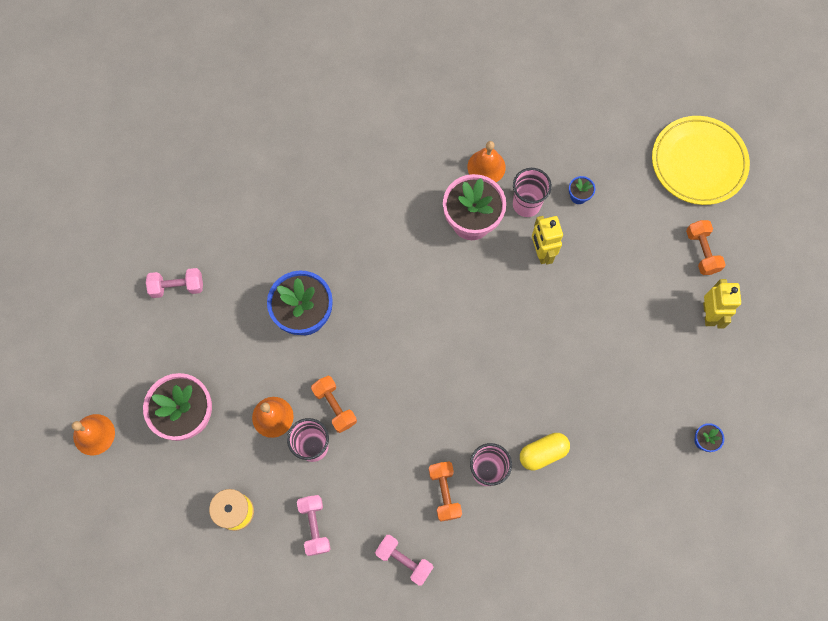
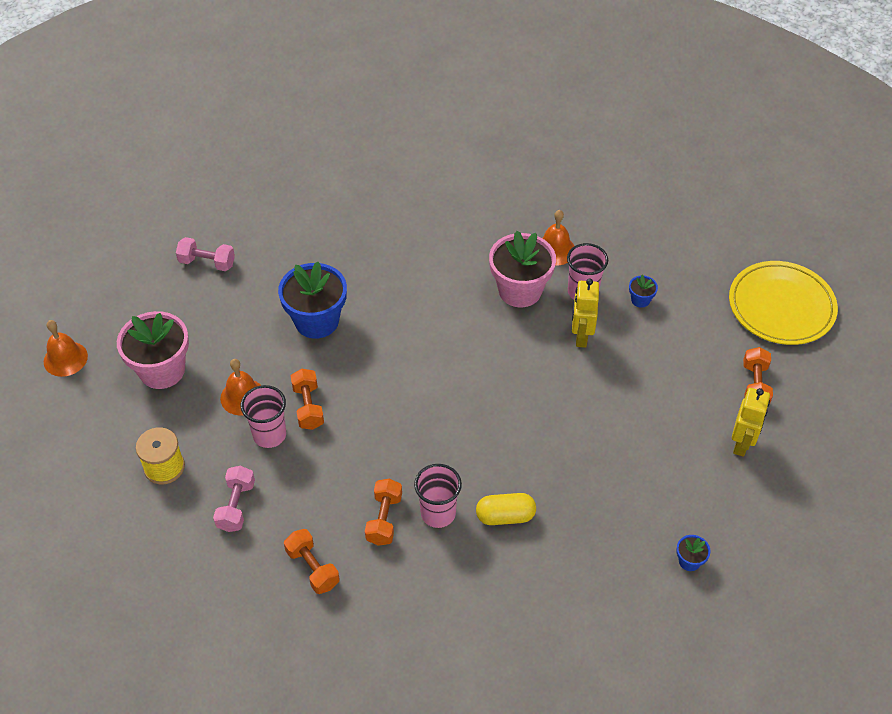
camera: 20 degrees right, 20 degrees down
pink dumbbell [375,535,434,586] -> orange dumbbell [284,529,339,594]

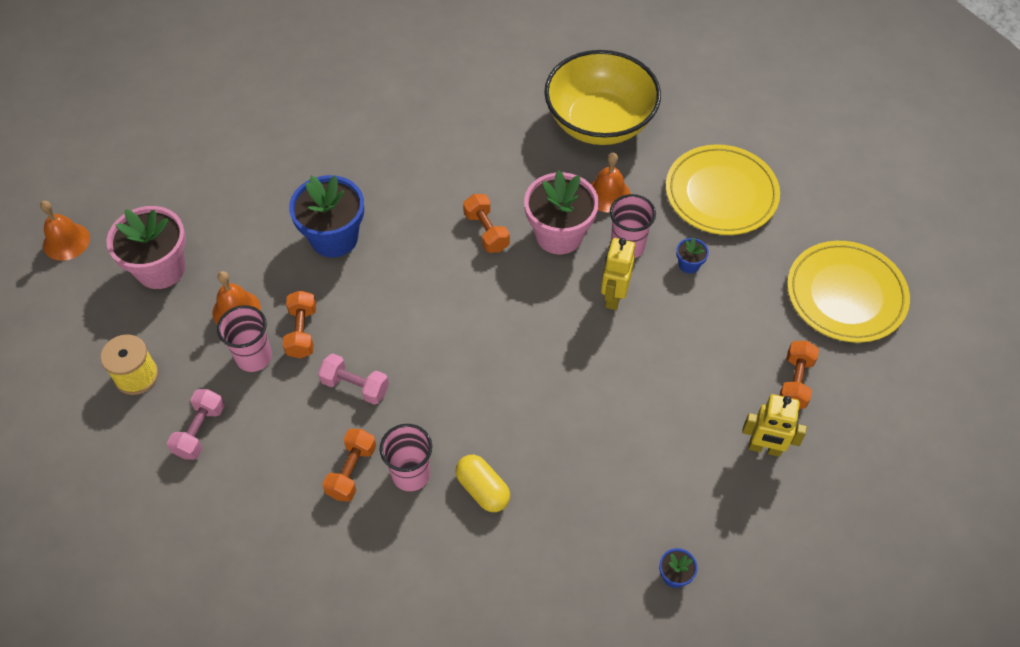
camera: 10 degrees right, 5 degrees up
pink dumbbell [176,237,235,271] -> pink dumbbell moved to [318,354,389,405]
orange dumbbell [284,529,339,594] -> orange dumbbell moved to [463,194,510,253]
yellow capsule [476,493,536,525] -> yellow capsule turned 45 degrees clockwise [455,455,510,512]
yellow robot [732,388,770,457] -> yellow robot turned 75 degrees clockwise [742,394,807,457]
none -> yellow bowl [544,50,661,145]
none -> yellow plate [666,144,780,235]

